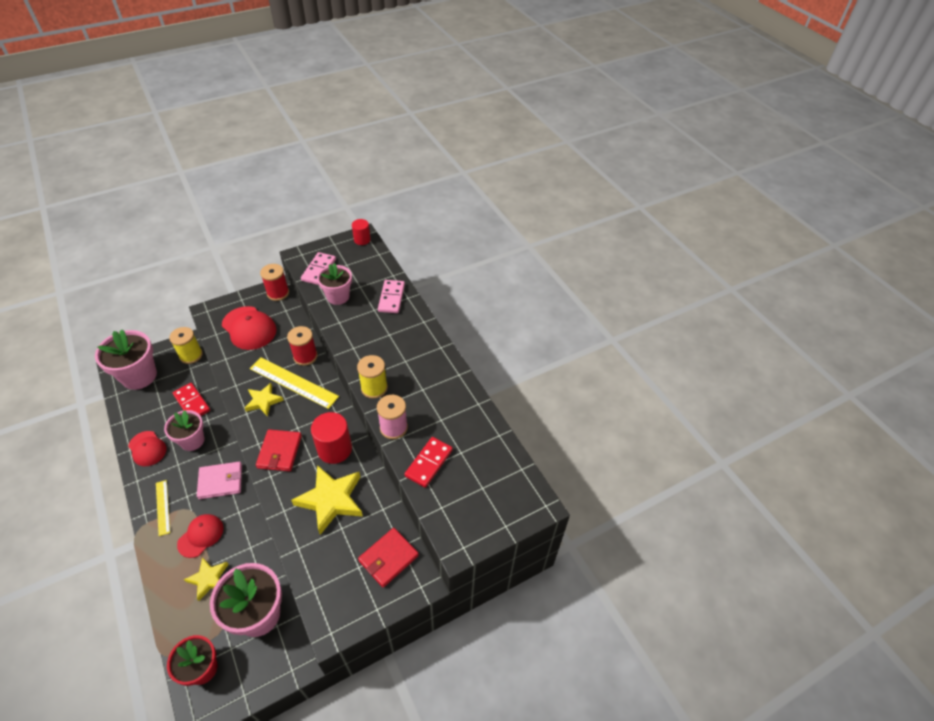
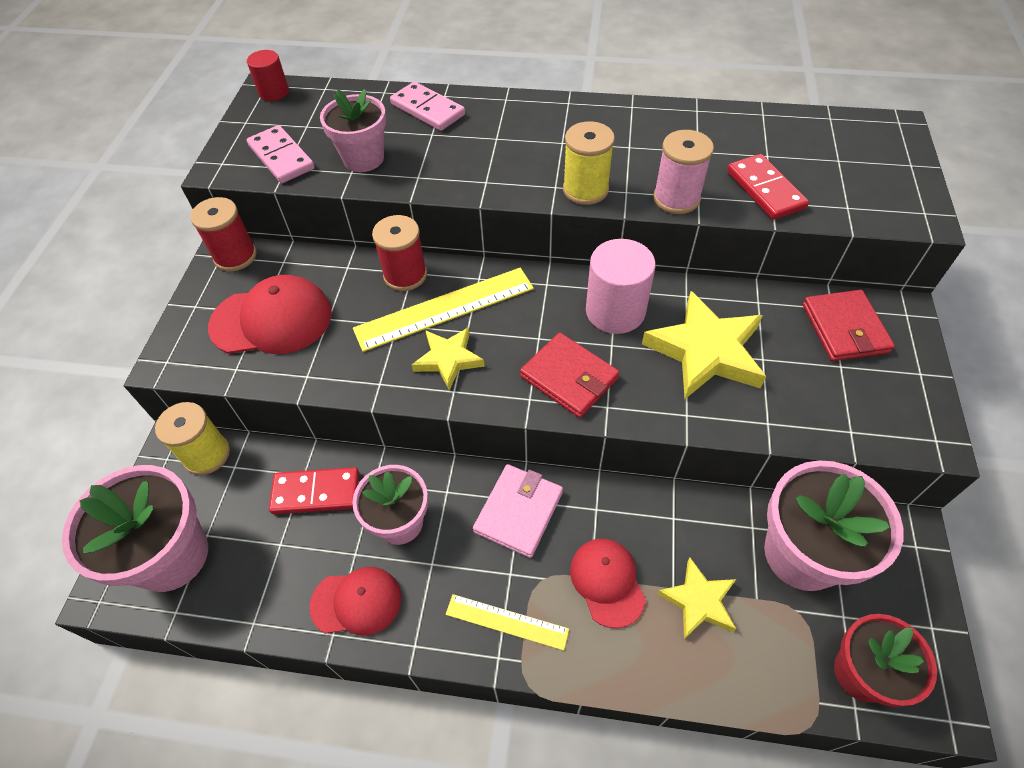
camera: 50 degrees left, 5 degrees up
red cylinder [311,412,352,464] -> pink cylinder [586,239,656,334]

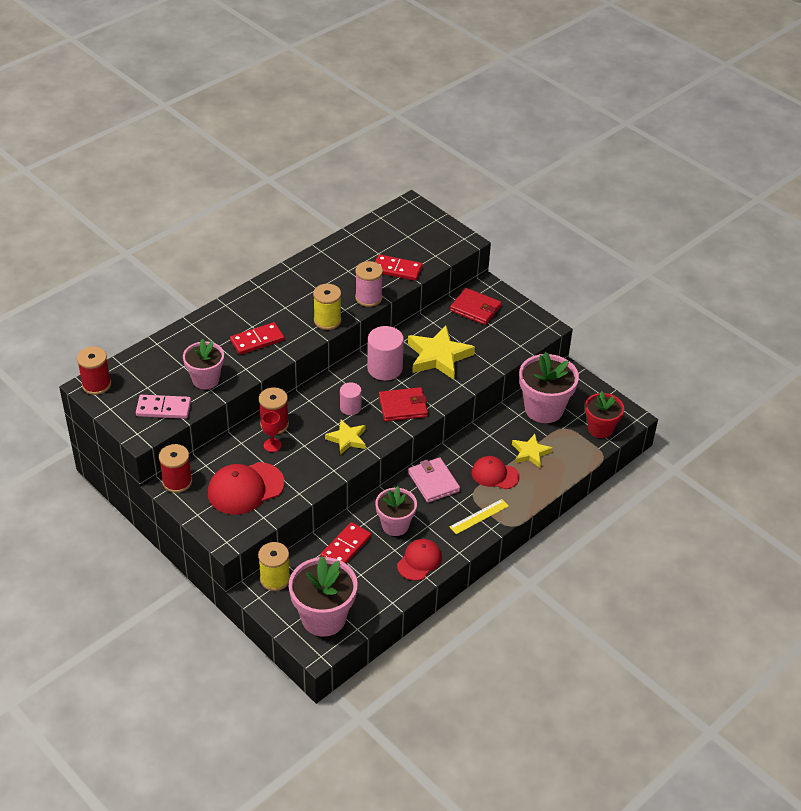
camera: 55 degrees left, 10 degrees down
red cap [208,275,332,354] -> red cap turned 150 degrees counterclockwise [208,462,284,515]
red cylinder [247,50,289,101] -> red spool [77,347,111,395]
yellow ruler [353,268,534,352] -> none
pink domino [390,82,465,131] -> none
none -> red domino [230,322,284,355]
none -> red goblet [261,411,282,452]
none -> pink cylinder [340,382,362,415]

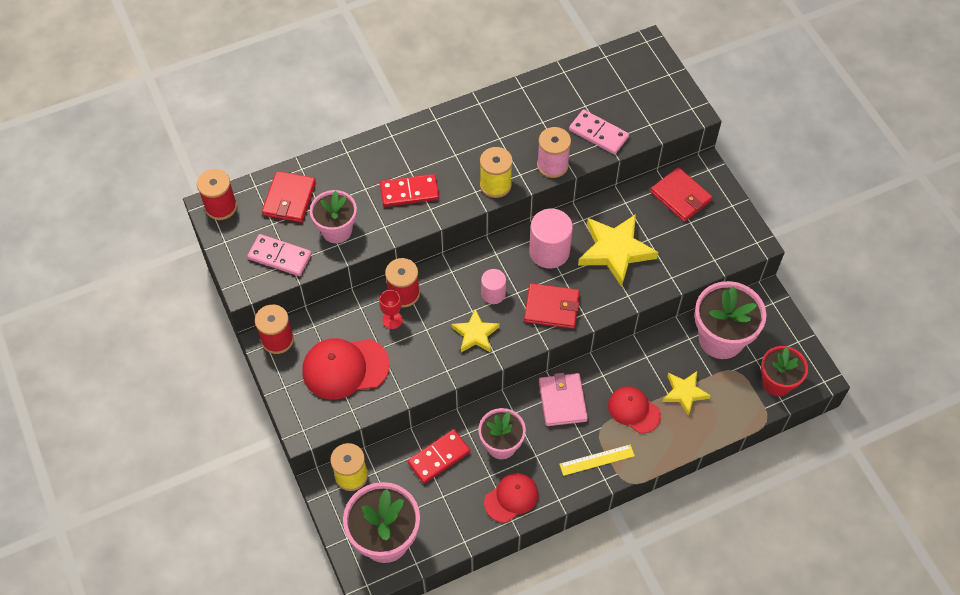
camera: 20 degrees right, 15 degrees up
red domino [375,254,422,281] -> pink domino [569,110,629,154]
none -> red wallet [262,171,316,223]

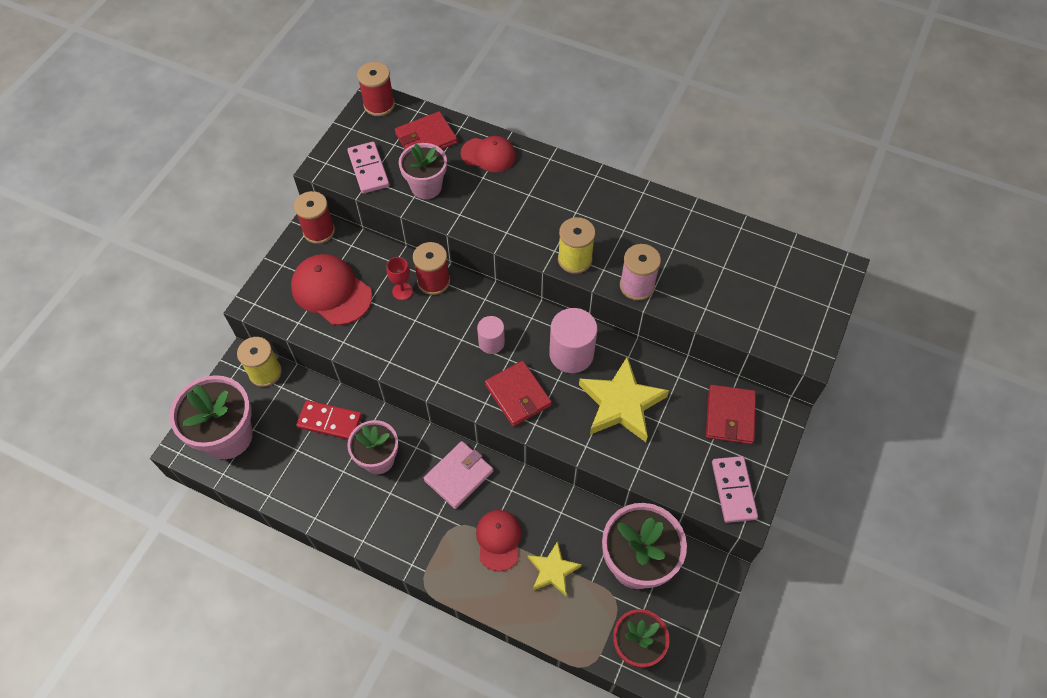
camera: 50 degrees right, 0 degrees up
red domino [380,174,439,207] -> none
yellow star [451,309,500,352] -> none
red cap [484,473,538,523] -> red cap moved to [461,136,516,172]
yellow ruler [559,445,635,476] -> none
pink domino [569,110,629,154] -> pink domino moved to [712,456,758,523]

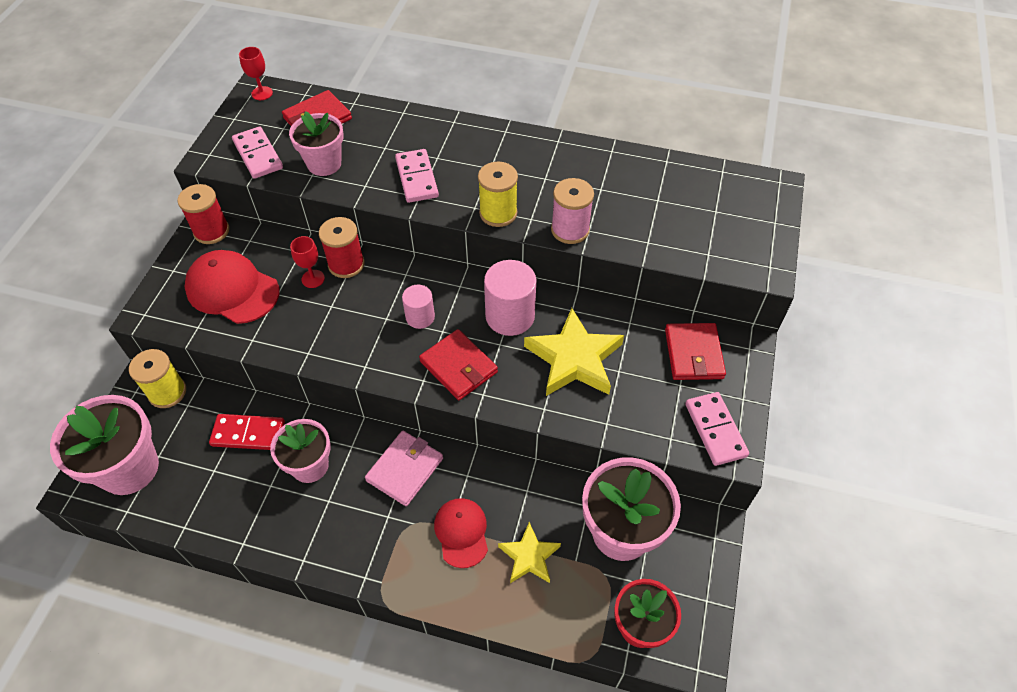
camera: 10 degrees left, 5 degrees down
red spool [357,62,395,116] -> red goblet [239,47,273,100]
red cap [461,136,516,172] -> none
none -> pink domino [395,149,439,203]

